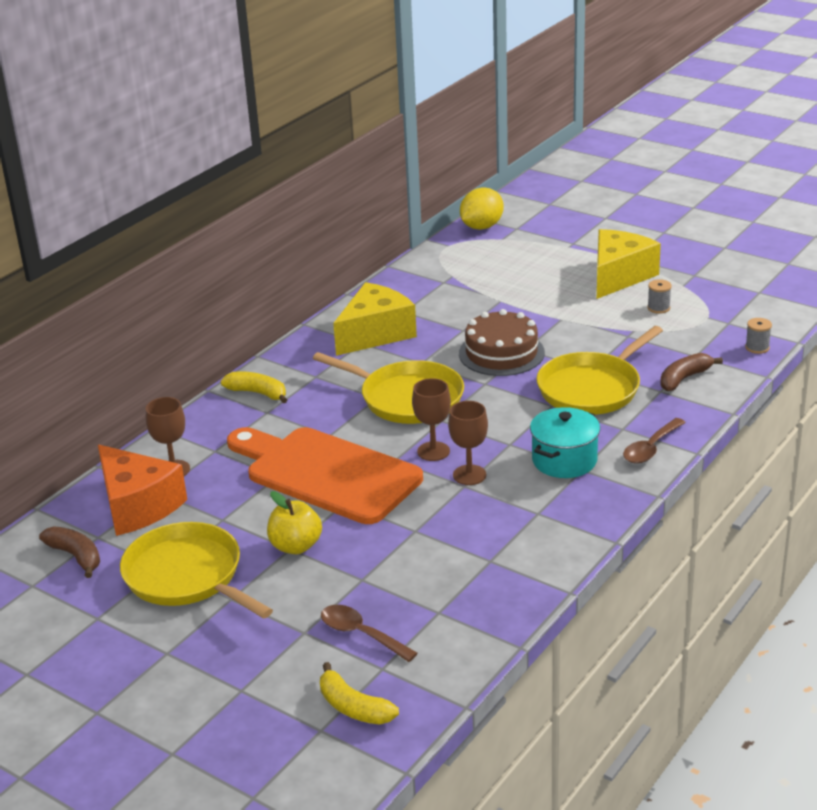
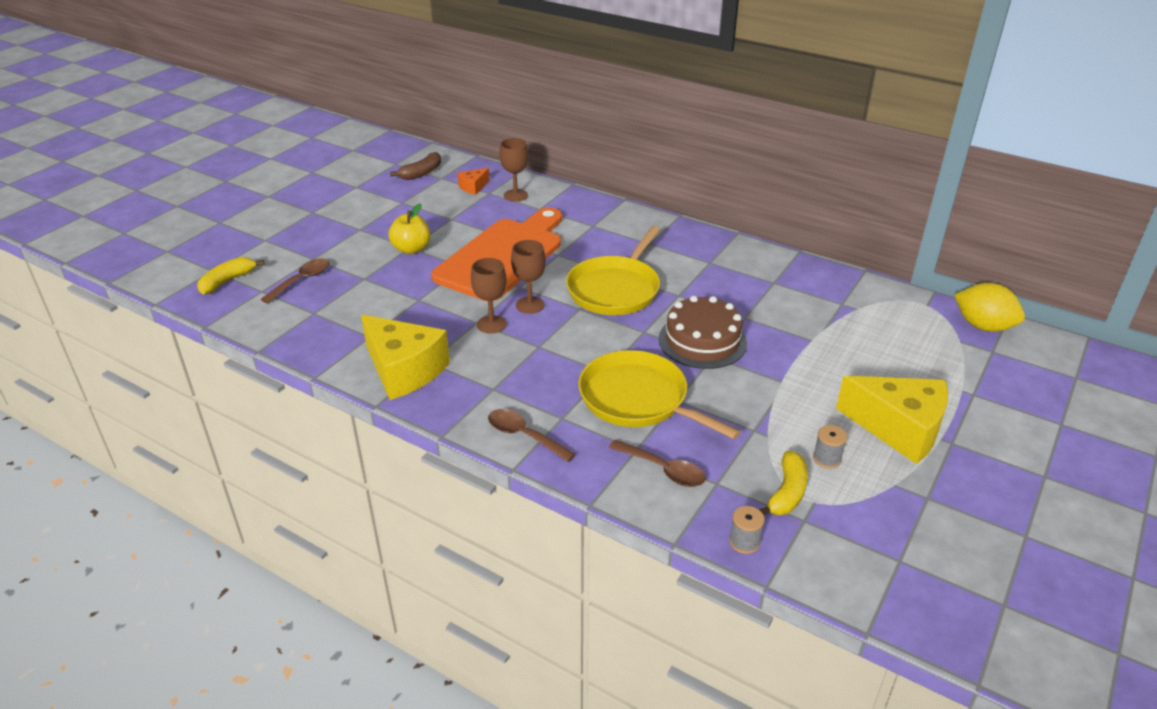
camera: 85 degrees right, 5 degrees up
orange cheese [98,445,187,536] -> orange cheese [457,168,490,195], size x0.46
yellow pan [120,522,273,619] -> none
yellow banana [221,371,287,403] -> yellow banana moved to [759,451,808,515]
yellow cheese [333,282,417,356] -> yellow cheese moved to [361,315,450,400]
turquoise pot [530,407,600,478] -> none
brown banana [660,353,723,391] -> brown spoon [609,440,706,487]

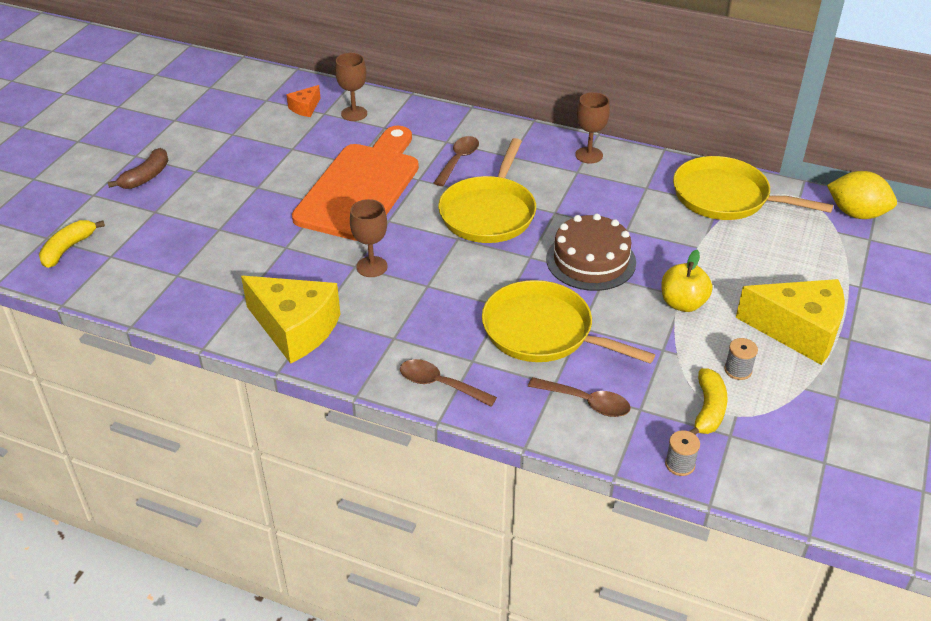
camera: 10 degrees left, 5 degrees up
brown spoon [260,258,329,304] -> brown spoon moved to [434,136,479,186]
yellow apple [389,203,430,254] -> yellow apple moved to [661,250,713,312]
brown banana [390,152,441,180] -> brown banana moved to [108,148,168,189]
brown goblet [511,240,546,314] -> brown goblet moved to [575,92,610,164]
none -> yellow pan [673,156,833,220]

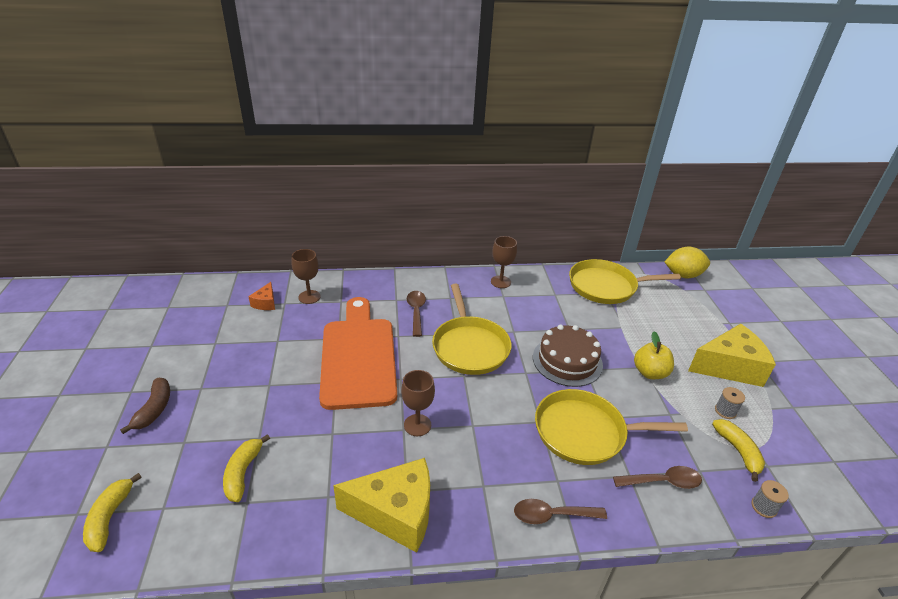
camera: 30 degrees left, 5 degrees down
none -> yellow banana [223,434,270,502]

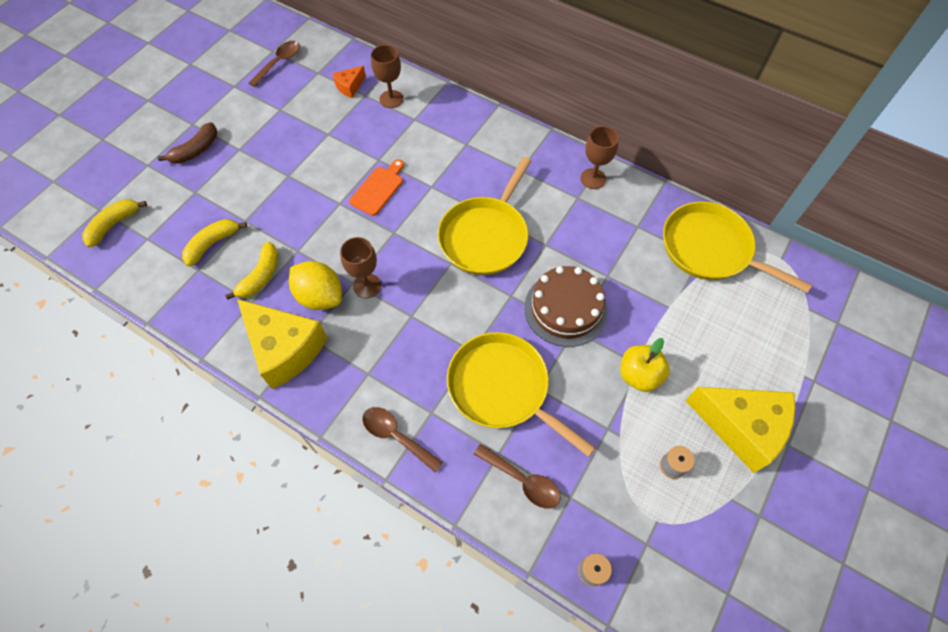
camera: 40 degrees right, 25 degrees up
orange cutting board [319,297,397,410] -> orange cutting board [349,159,404,216], size x0.43
brown spoon [407,291,426,337] -> brown spoon moved to [249,41,300,87]
yellow lemon [665,247,710,278] -> yellow lemon moved to [289,261,342,310]
yellow banana [712,419,765,482] -> yellow banana moved to [225,242,278,300]

